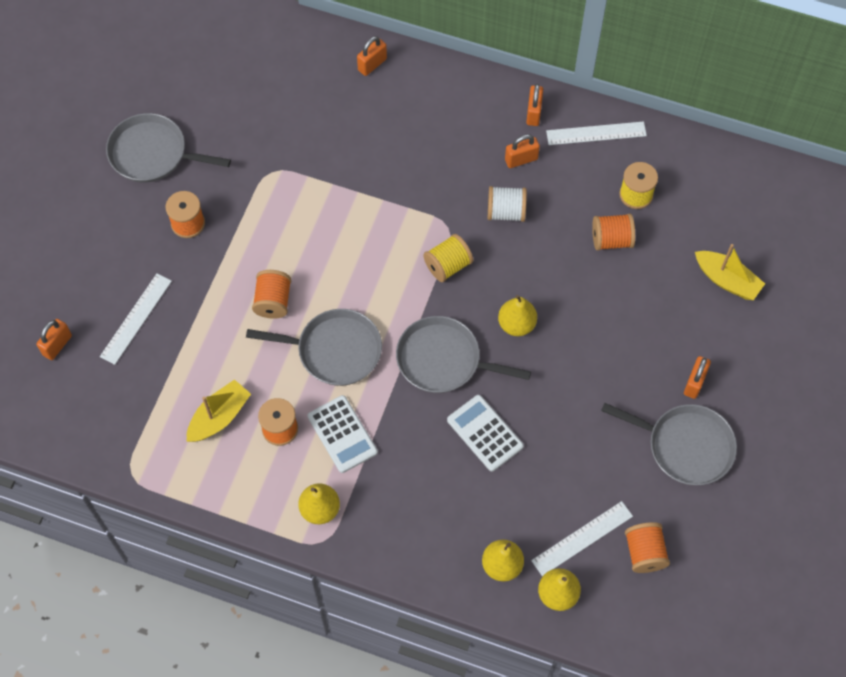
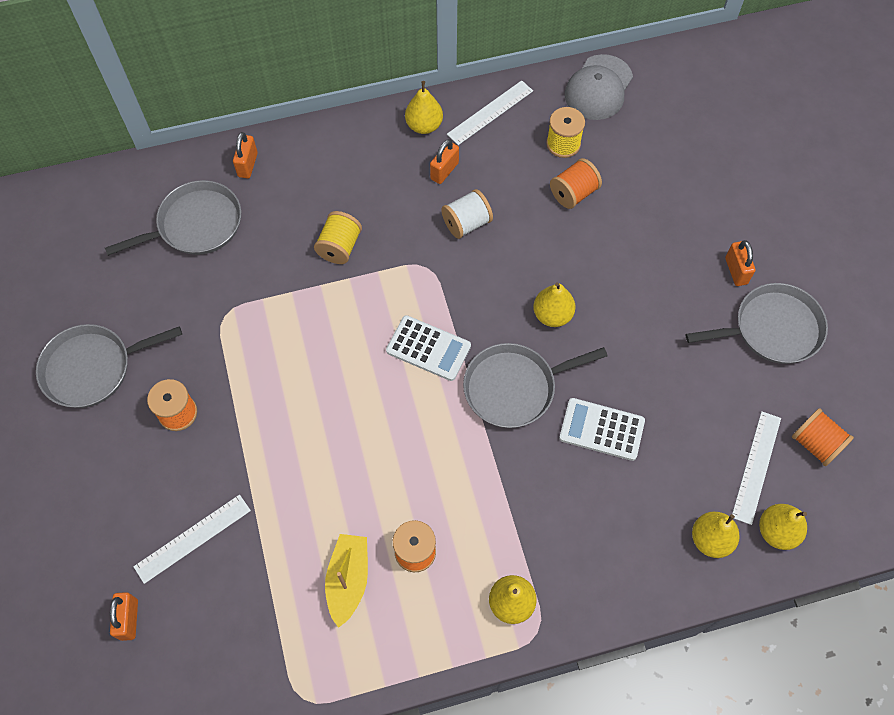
camera: 35 degrees left, 0 degrees up
white ruler [100,274,172,365] -> white ruler turned 60 degrees clockwise [133,495,251,584]
grey pan [246,309,382,386] -> grey pan moved to [105,180,241,256]
orange spool [252,270,291,319] -> none
white calculator [308,395,378,473] -> white calculator moved to [386,315,471,381]
yellow spool [423,234,473,282] -> yellow spool moved to [314,211,362,264]
orange padlock [526,84,543,126] -> yellow pear [405,81,443,134]
yellow boat [695,244,765,300] -> none
none -> grey cap [565,54,633,120]

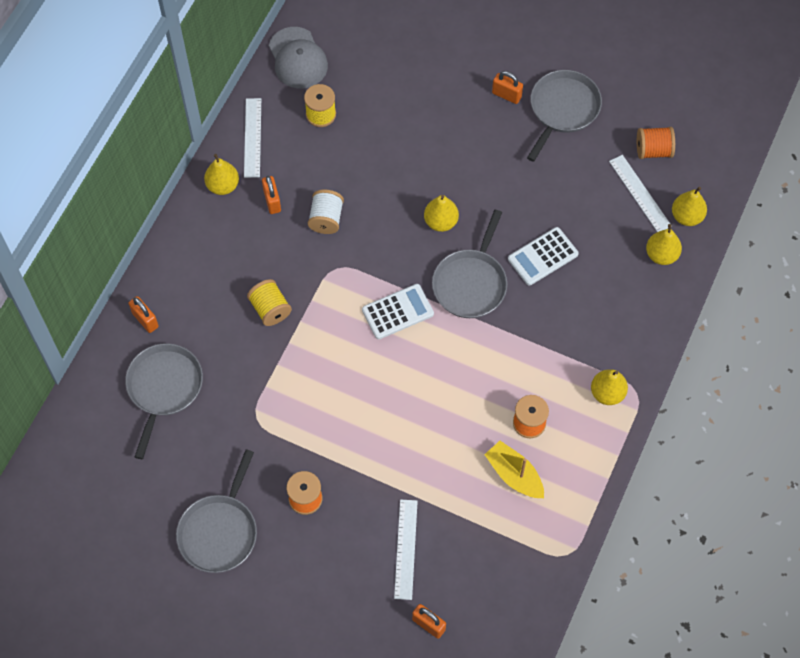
camera: 50 degrees left, 0 degrees up
orange spool [550,158,602,209] -> none

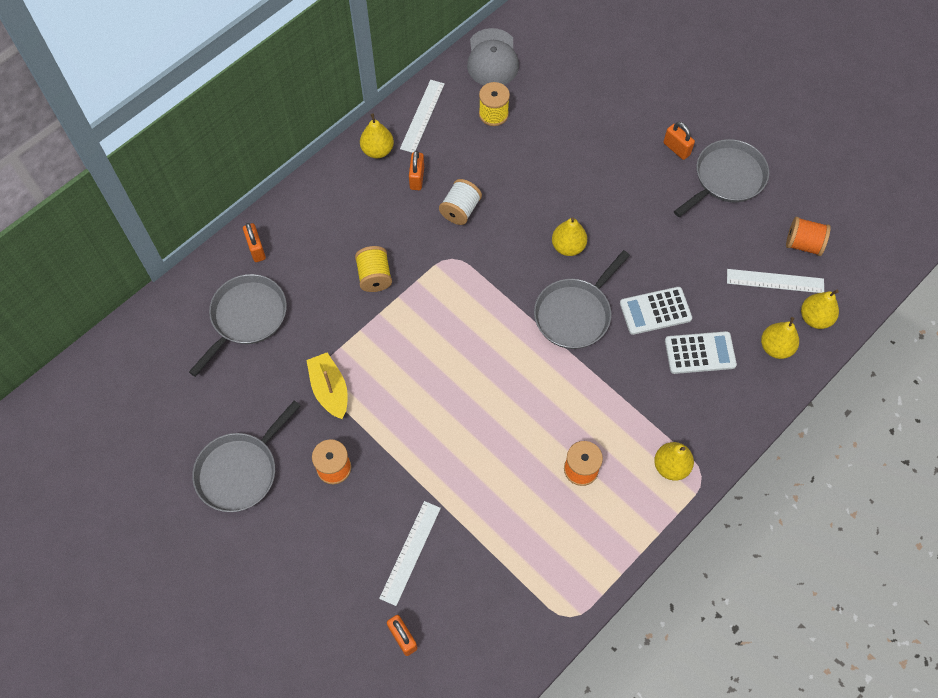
camera: 20 degrees right, 0 degrees up
white calculator [362,284,434,339] -> white calculator moved to [665,331,737,374]
yellow boat [484,441,544,498] -> yellow boat moved to [307,353,348,419]
white ruler [609,155,672,232] -> white ruler turned 75 degrees counterclockwise [727,269,824,293]

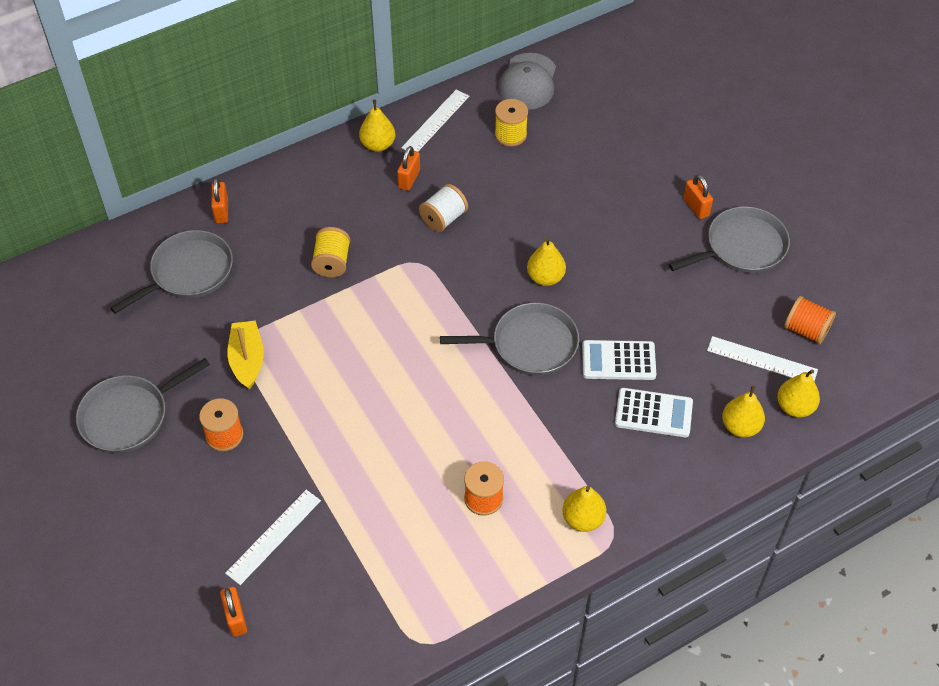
camera: 15 degrees right, 10 degrees down
grey pan [534,250,630,349] -> grey pan turned 150 degrees counterclockwise [440,303,579,375]

